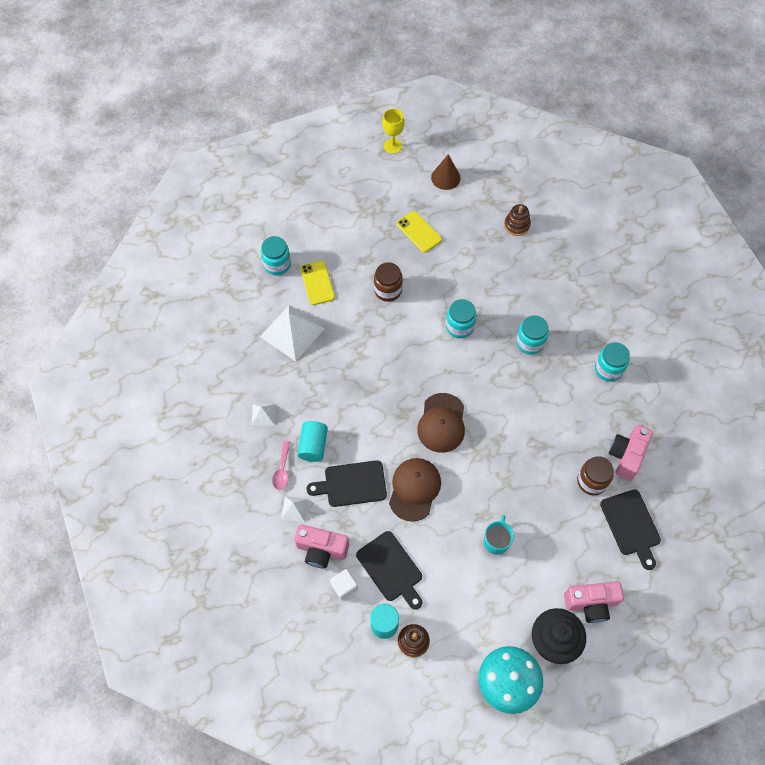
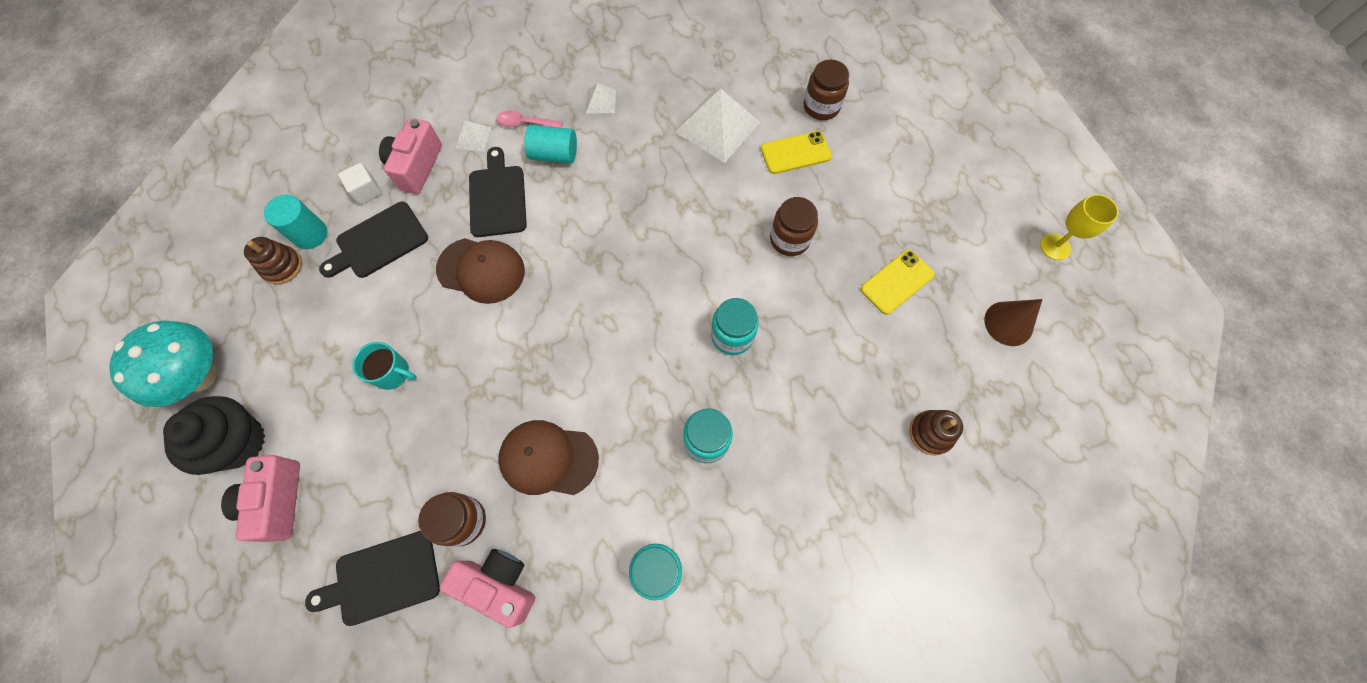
camera: 90 degrees right, 5 degrees up
turquoise jar [261,236,291,275] -> brown jar [804,59,849,120]
brown cap [417,393,465,453] -> brown cap moved to [498,420,599,495]

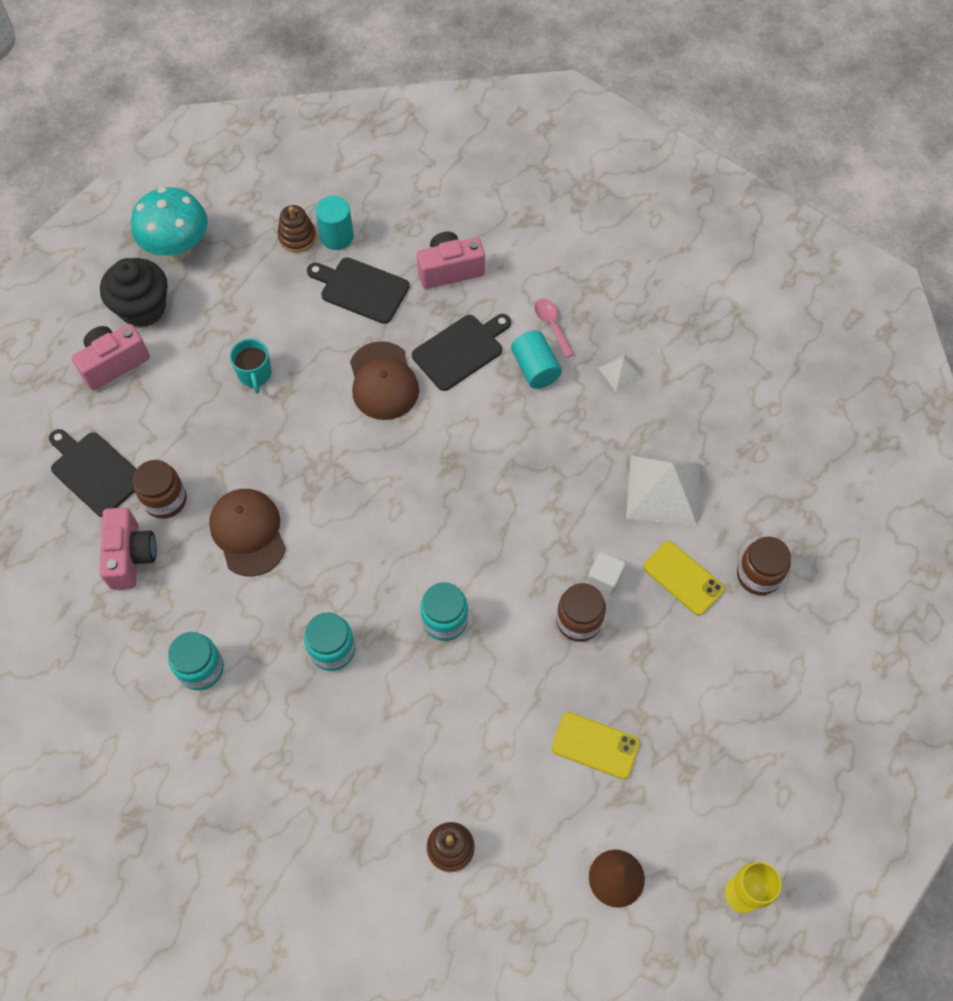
camera: 60 degrees right, 5 degrees down
white cube [338,163,382,205] -> white cube moved to [587,552,626,595]
white pyramid [455,120,491,152] -> none

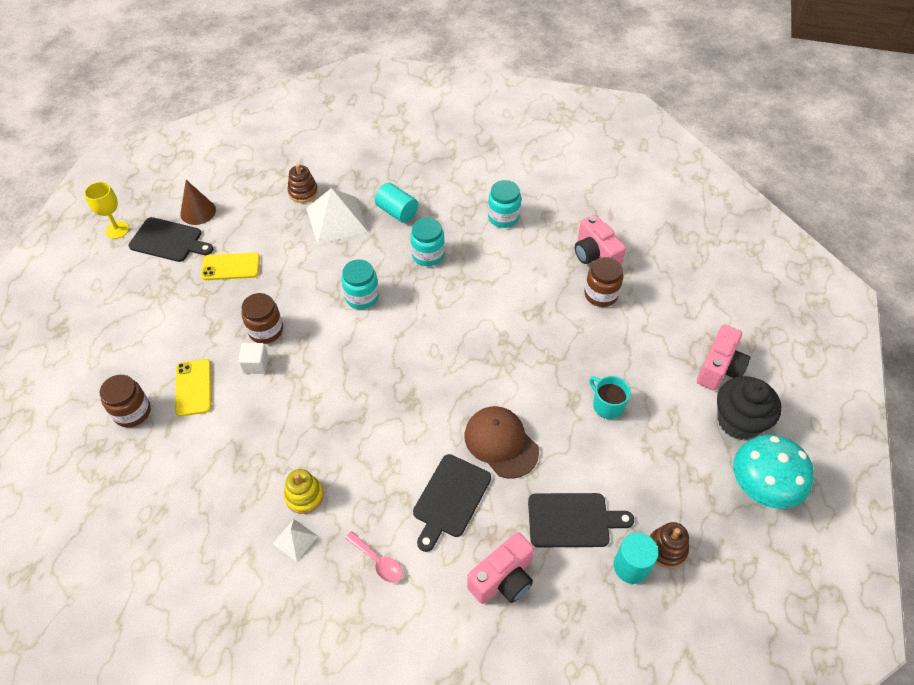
camera: 155 degrees right, 10 degrees down
black cutting board [49,429,137,517] -> black cutting board moved to [129,217,214,262]
brown cap [209,489,286,577] -> none
turquoise cylinder [511,330,562,389] -> turquoise cylinder moved to [375,183,418,223]
white pyramid [626,455,701,527] -> white pyramid moved to [306,188,368,244]
yellow phone [643,541,724,615] -> yellow phone turned 60 degrees clockwise [175,359,212,417]
none -> yellow stacking toy [284,469,324,514]

